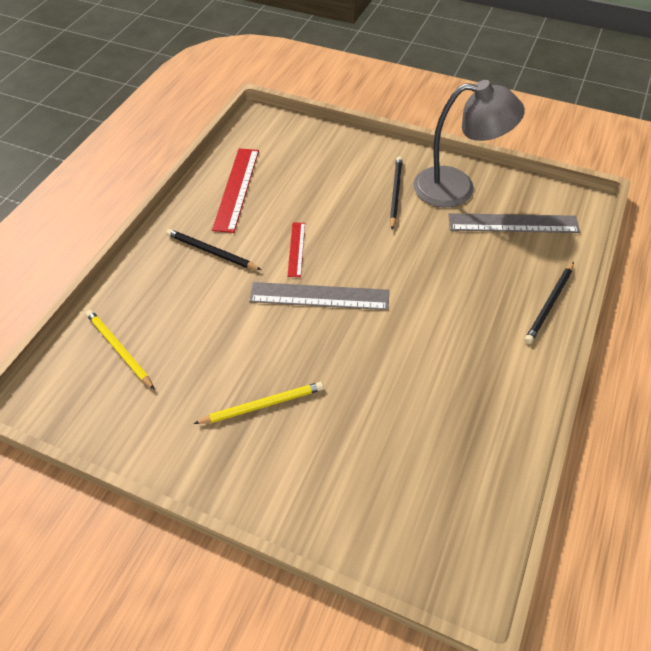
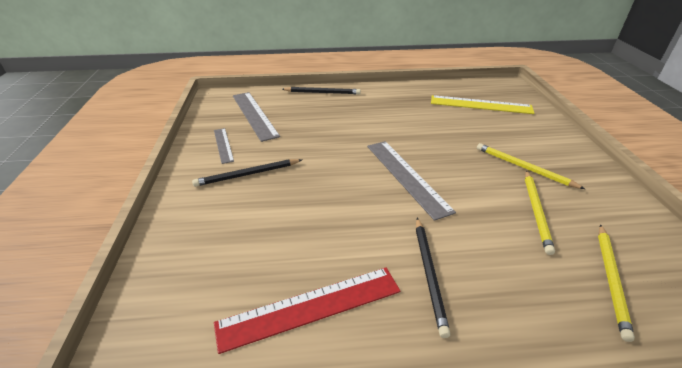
camera: 120 degrees left, 15 degrees down
red ruler [287,223,305,277] -> none
grey lamp [413,80,525,207] -> grey ruler [214,128,234,164]
none -> yellow ruler [431,95,535,114]
none -> yellow pencil [525,171,555,255]

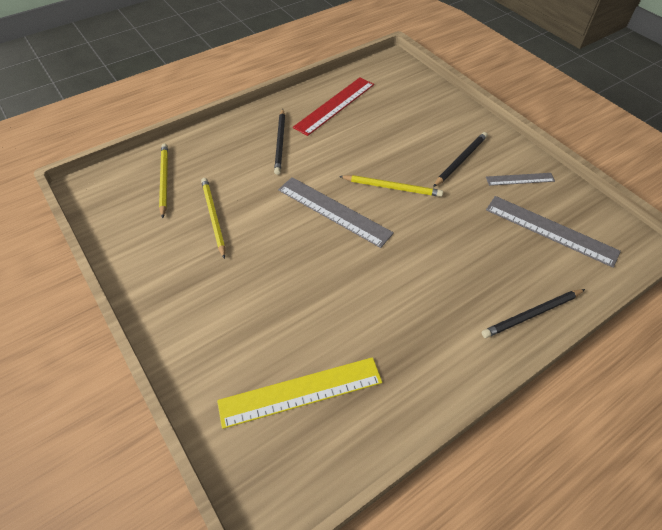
camera: 150 degrees right, 15 degrees up
grey ruler [214,128,234,164] -> grey ruler turned 45 degrees counterclockwise [486,173,555,186]
black pencil [416,218,450,338] -> black pencil turned 150 degrees counterclockwise [274,109,285,175]
yellow pencil [477,143,585,189] -> yellow pencil moved to [339,175,443,197]

